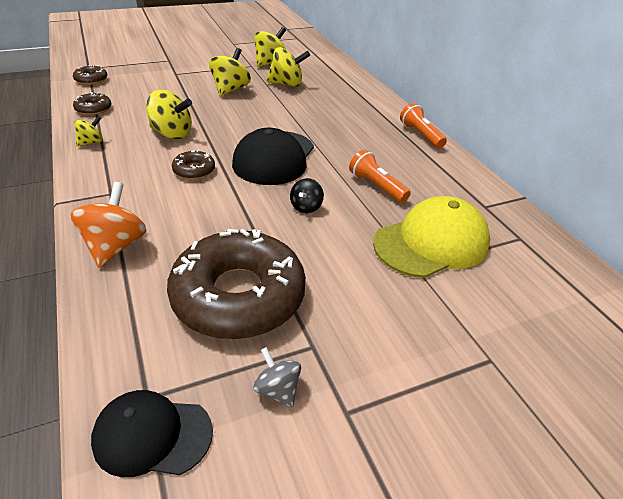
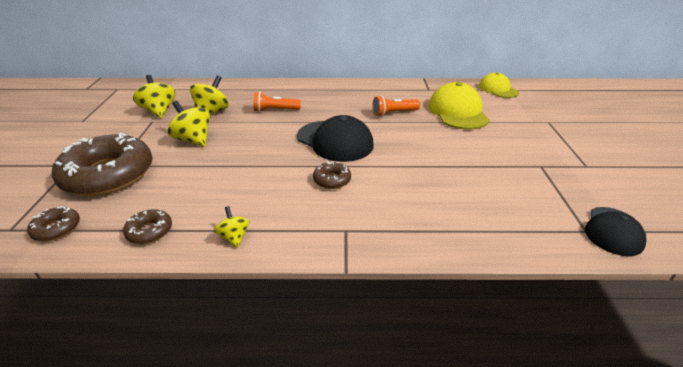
camera: 65 degrees left, 5 degrees down
orange spinning top [71,182,146,268] -> none
yellow spinning top [146,89,192,139] -> none
brown donut [167,229,306,339] -> brown donut moved to [52,133,153,196]
grey spinning top [254,347,301,408] -> none
black spinning top [290,178,324,214] -> none
orange flashlight [400,103,447,148] -> orange flashlight moved to [253,92,301,112]
none -> yellow cap [479,72,519,98]

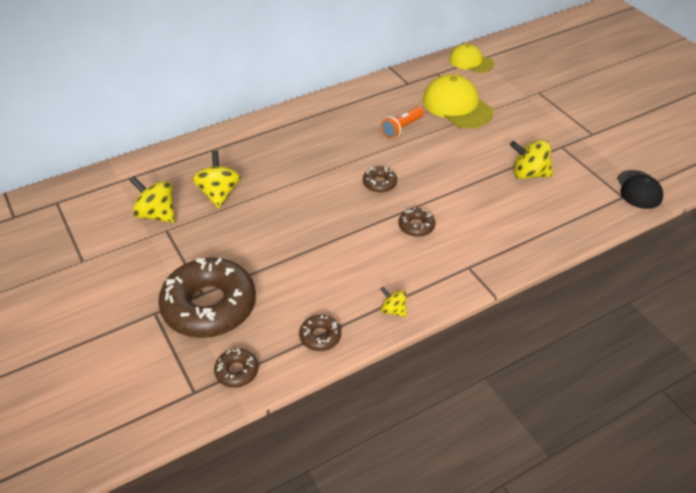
camera: 30 degrees left, 10 degrees up
yellow spinning top [168,101,210,147] -> yellow spinning top moved to [510,140,553,179]
orange flashlight [253,92,301,112] -> none
black cap [297,115,374,162] -> brown donut [363,166,397,193]

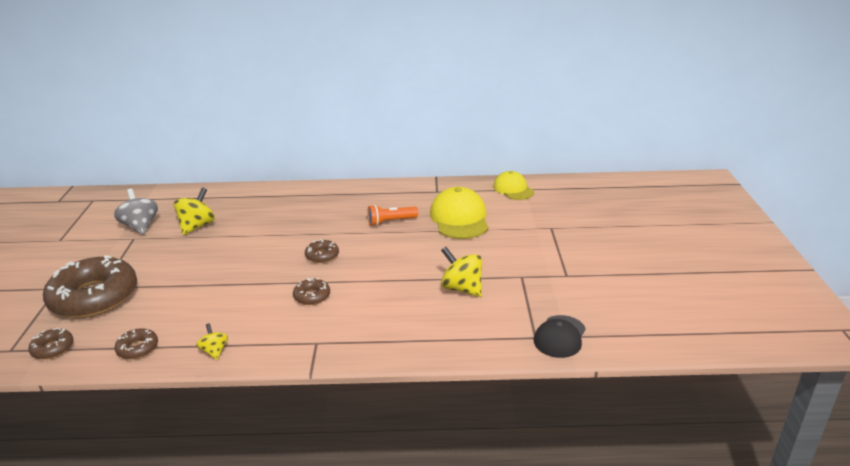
camera: 30 degrees right, 15 degrees down
yellow spinning top [130,176,175,223] -> grey spinning top [114,189,158,235]

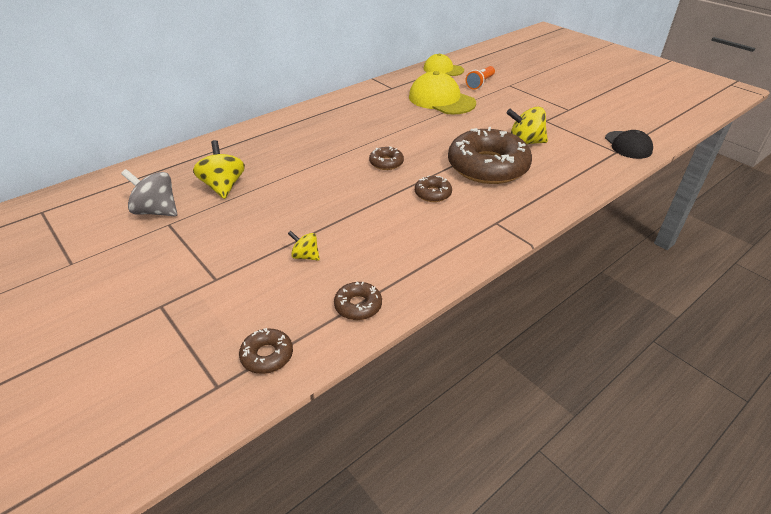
camera: 40 degrees left, 10 degrees up
brown donut [43,255,137,318] -> brown donut moved to [448,127,532,184]
yellow spinning top [196,323,228,360] -> yellow spinning top moved to [288,231,320,261]
orange flashlight [367,205,418,226] -> orange flashlight moved to [466,66,495,89]

